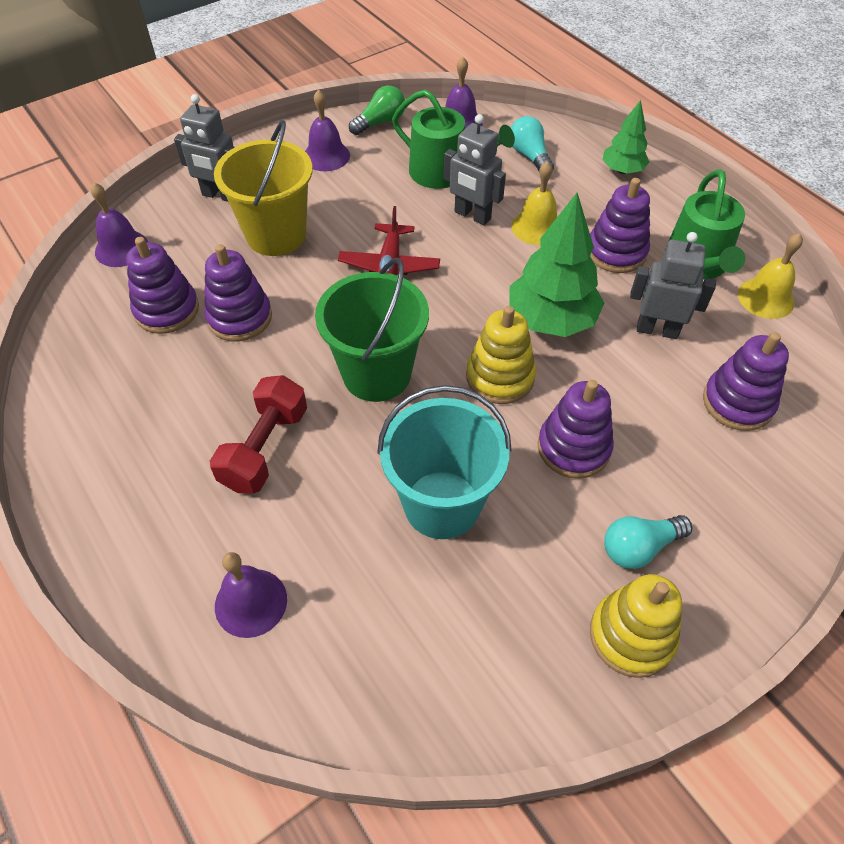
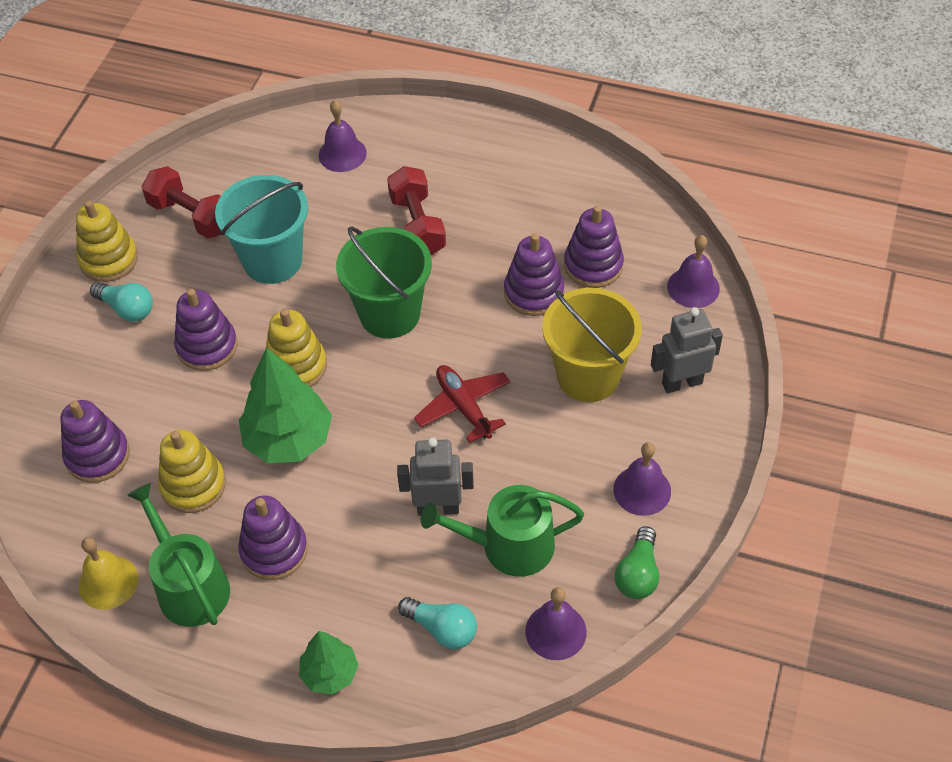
camera: 145 degrees right, 0 degrees up
yellow bell [511,161,557,245] -> none
turquoise light bulb [604,515,692,569] -> turquoise light bulb turned 90 degrees clockwise [90,282,153,322]
grey robot [630,232,716,339] -> yellow stacking toy [158,430,226,513]
none -> red dumbbell [141,166,221,238]

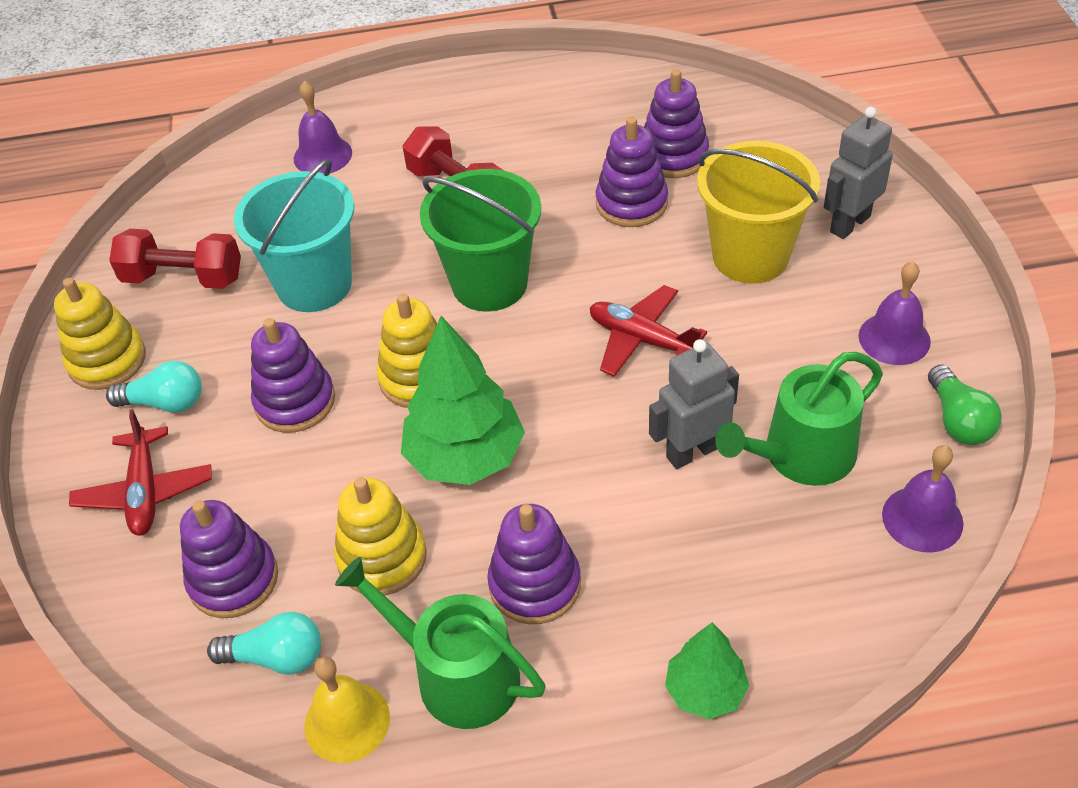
camera: 25 degrees left, 5 degrees down
turquoise light bulb [398,597,477,649] -> turquoise light bulb moved to [207,612,321,675]
purple bell [667,235,720,308] -> none
none -> red plane [69,409,212,536]

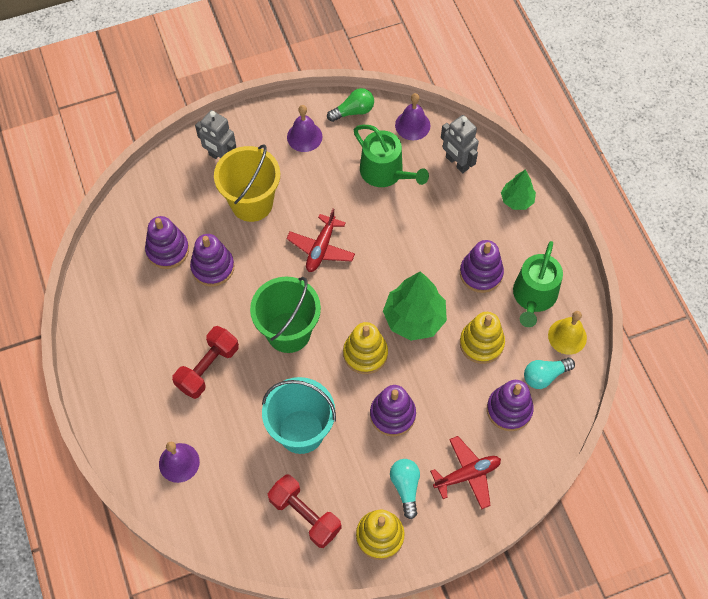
camera: 105 degrees left, 15 degrees up
red dumbbell [109,229,241,289] -> red dumbbell turned 45 degrees counterclockwise [268,474,342,548]
turquoise light bulb [207,612,321,675] -> turquoise light bulb turned 105 degrees counterclockwise [524,358,575,389]
grey robot [649,339,739,469] -> grey robot moved to [441,115,479,173]

